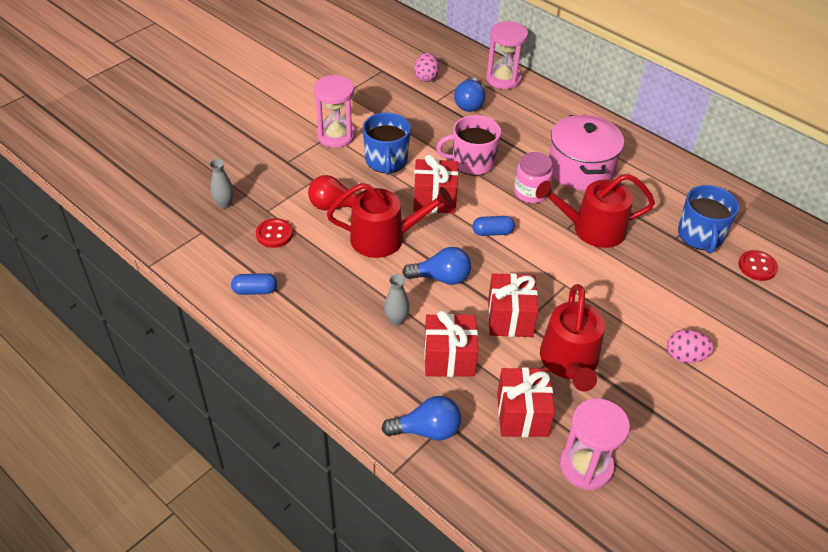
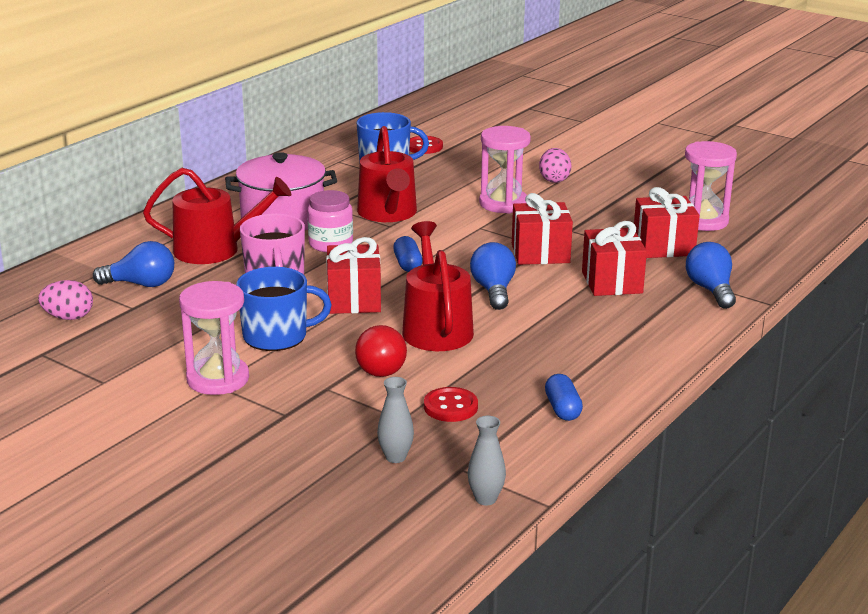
camera: 95 degrees left, 20 degrees down
grey vase [384,274,410,326] -> grey vase moved to [468,416,506,505]
pink hourglass [486,21,528,89] -> pink hourglass moved to [479,126,531,214]
red watering can [540,284,605,391] -> red watering can moved to [143,168,291,264]

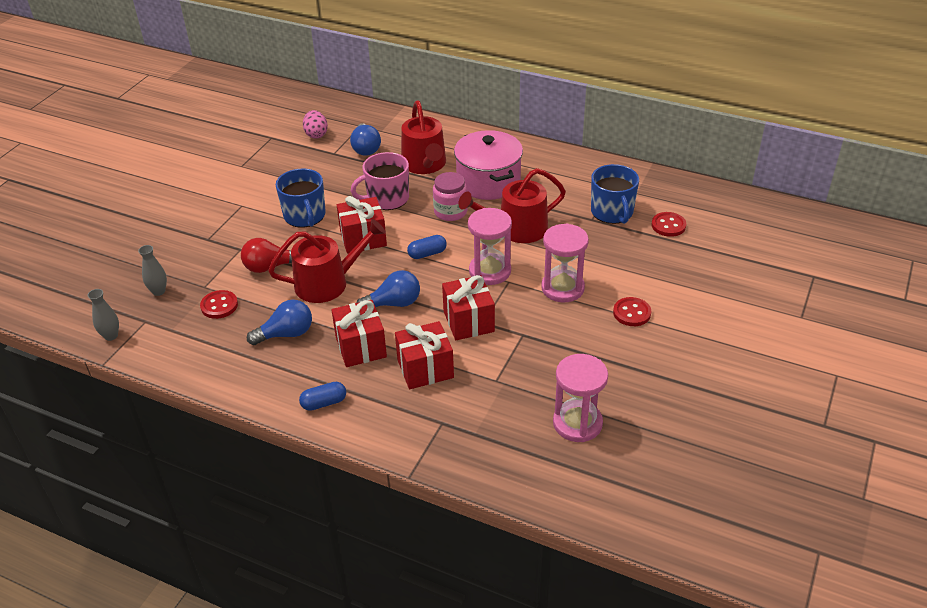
camera: 80 degrees right, 15 degrees up
pink hourglass [179,281,249,395] -> pink hourglass moved to [468,208,512,285]
pink egg [539,148,572,183] -> red button [613,297,651,326]
blue capsule [545,374,583,421] -> blue capsule moved to [299,382,346,411]
red gift [634,187,700,258] -> red gift moved to [332,300,387,367]
blue light bulb [686,242,736,309] -> blue light bulb moved to [247,299,312,345]

